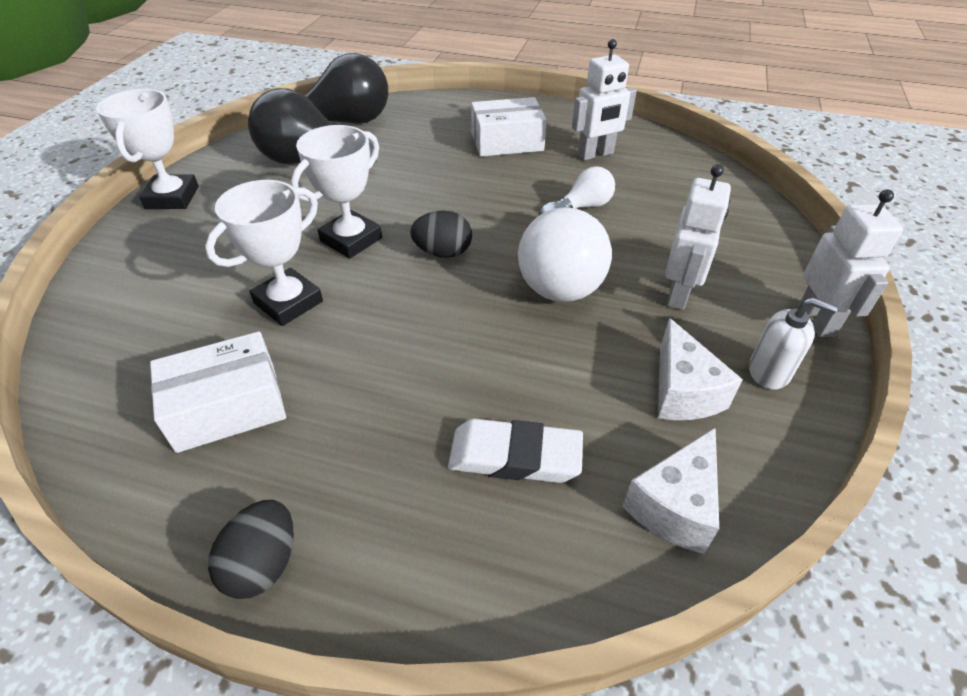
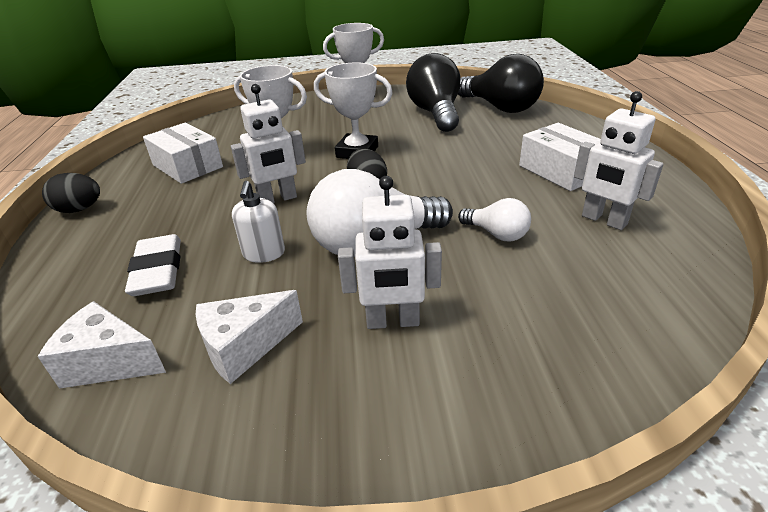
camera: 70 degrees right, 10 degrees down
white soap dispenser [749,297,838,390] -> white soap dispenser moved to [232,181,285,263]
white robot [799,189,903,337] -> white robot moved to [231,84,306,204]

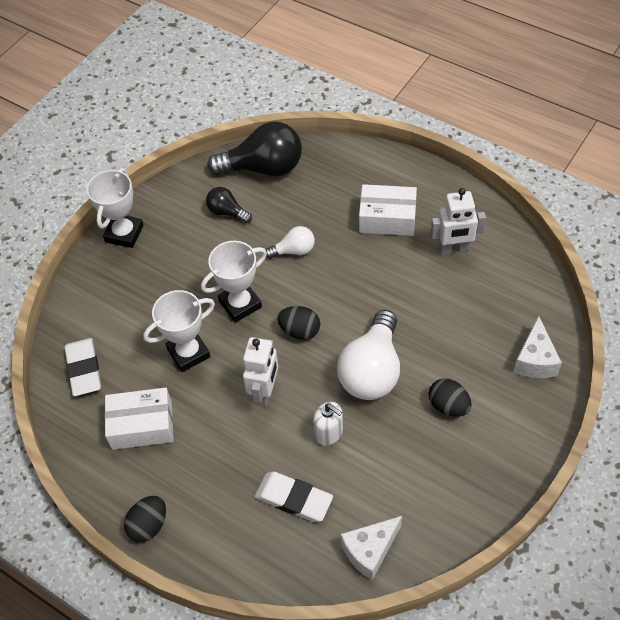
camera: 50 degrees left, 20 degrees up
white cheese [196,290,303,384] -> white cheese moved to [513,316,562,378]
white robot [338,176,442,329] -> black egg [428,378,472,417]
black light bulb [406,53,461,132] -> black light bulb [206,187,252,223], size x0.51
white light bulb [458,198,531,242] -> white light bulb moved to [265,226,315,258]
none -> white eraser [64,338,101,396]

